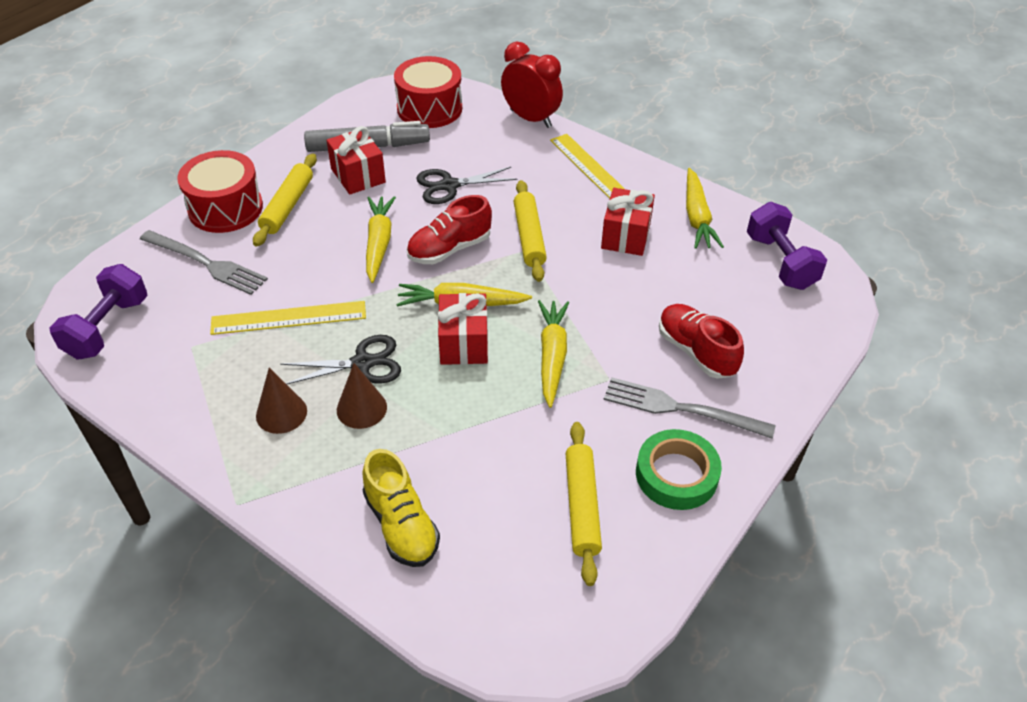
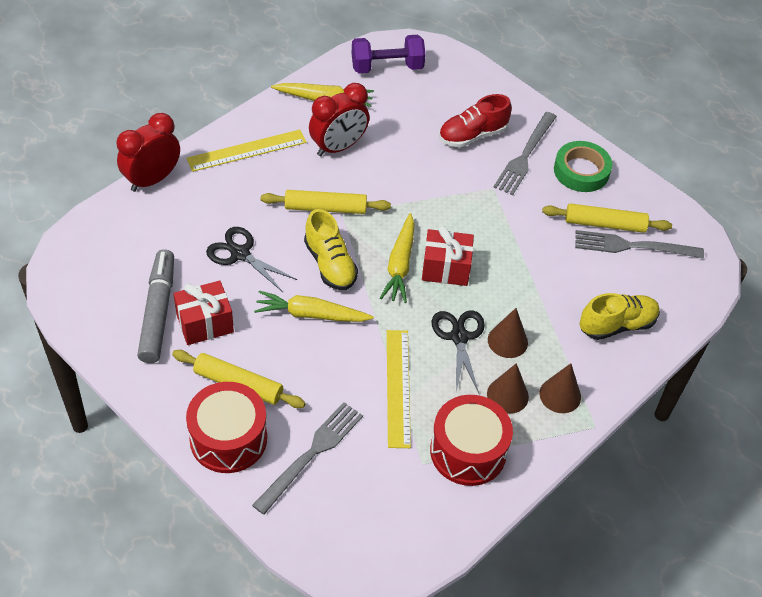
camera: 85 degrees left, 5 degrees up
purple dumbbell [50,264,148,360] -> none
red drum [394,56,462,128] -> red drum moved to [430,395,513,486]
red shoe [406,195,492,264] -> yellow shoe [304,209,358,290]
black scissors [416,167,517,204] -> black scissors turned 135 degrees clockwise [206,227,297,292]
yellow carrot [538,300,569,408] -> none
red gift [601,188,655,256] -> red clock [309,83,369,156]
none -> brown cone [539,363,581,413]
none -> grey fork [575,230,704,259]

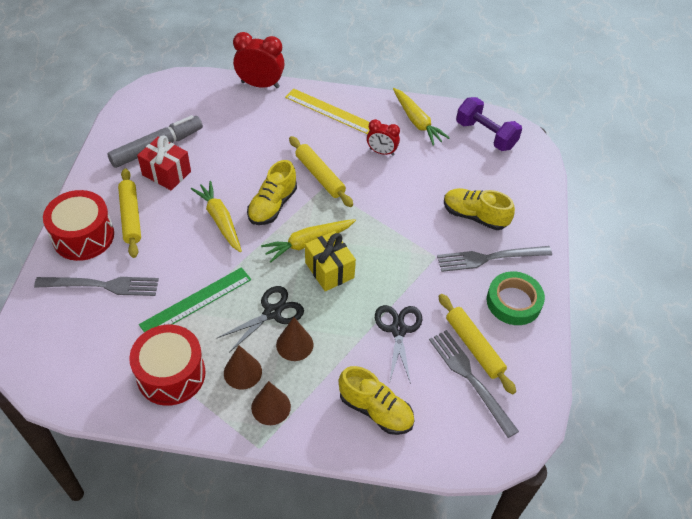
camera: 55 degrees right, 0 degrees up
black scissors [206,227,297,292] -> black scissors moved to [375,305,422,384]
red clock [309,83,369,156] -> red clock [367,119,400,156], size x0.62
yellow ruler [387,330,411,448] -> green ruler [139,267,251,332]
red gift [422,225,474,286] -> yellow gift [305,231,356,291]
red shoe [439,94,512,148] -> yellow shoe [444,188,515,230]

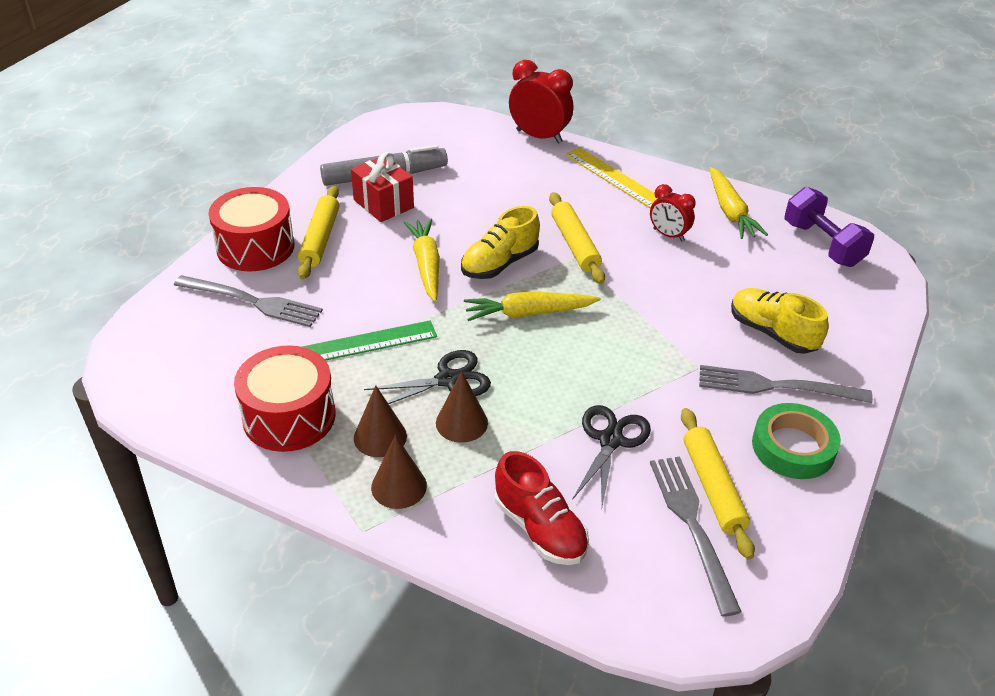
camera: 20 degrees right, 10 degrees down
yellow gift [305,231,356,291] -> none
yellow shoe [339,366,414,435] -> red shoe [495,451,589,565]

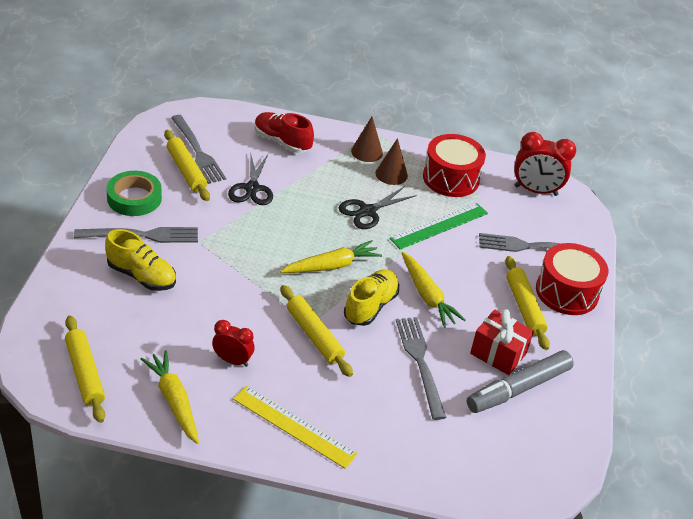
camera: 160 degrees right, 0 degrees up
brown cone [436,371,488,443] -> none
red clock [509,60,573,144] -> red clock moved to [514,132,576,196]
purple dumbbell [784,187,874,267] -> yellow rolling pin [65,316,105,423]
none -> grey fork [396,317,446,420]

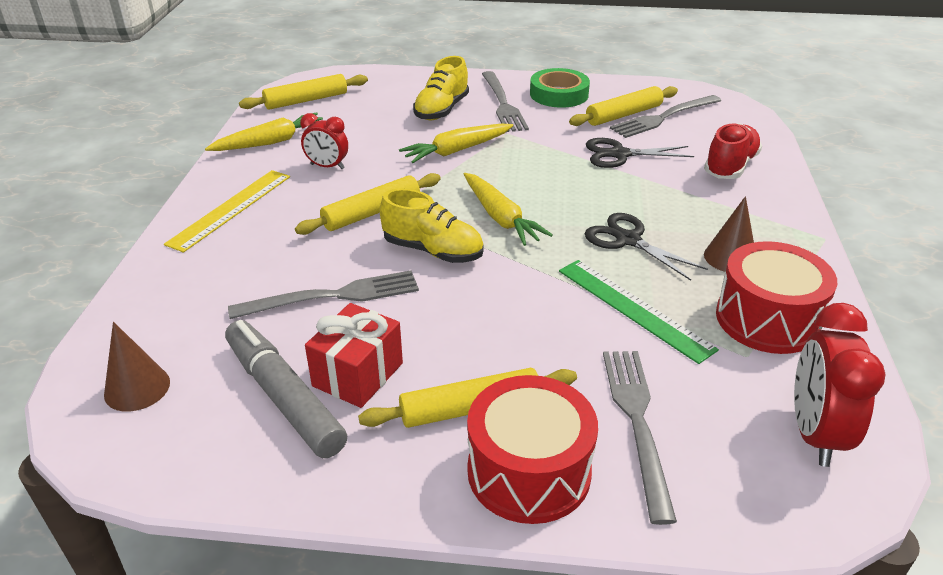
camera: 90 degrees right, 5 degrees down
red clock [212,320,254,367] -> red clock turned 90 degrees clockwise [300,113,348,169]
brown cone [351,117,383,162] -> brown cone moved to [104,322,170,411]
yellow carrot [402,252,465,328] -> yellow carrot moved to [399,124,513,163]

